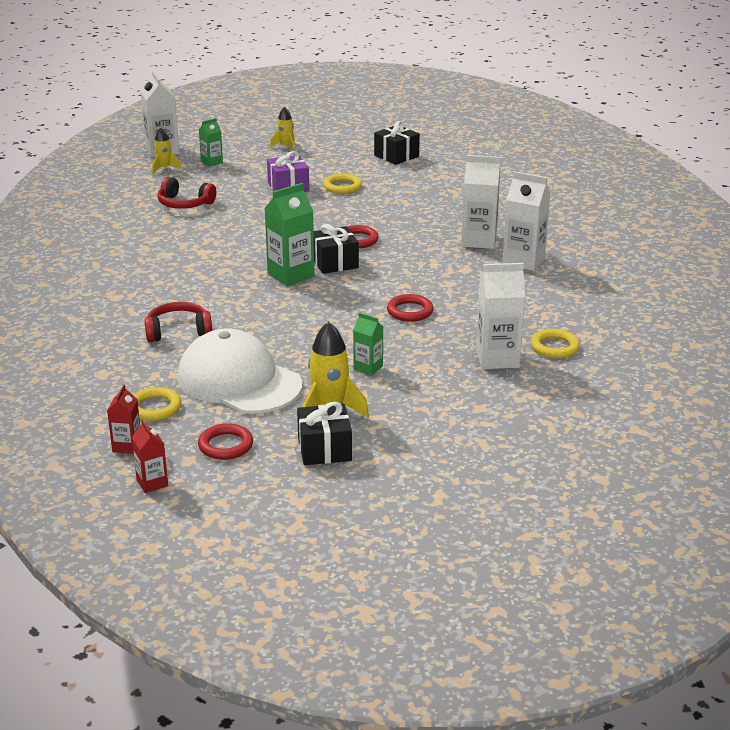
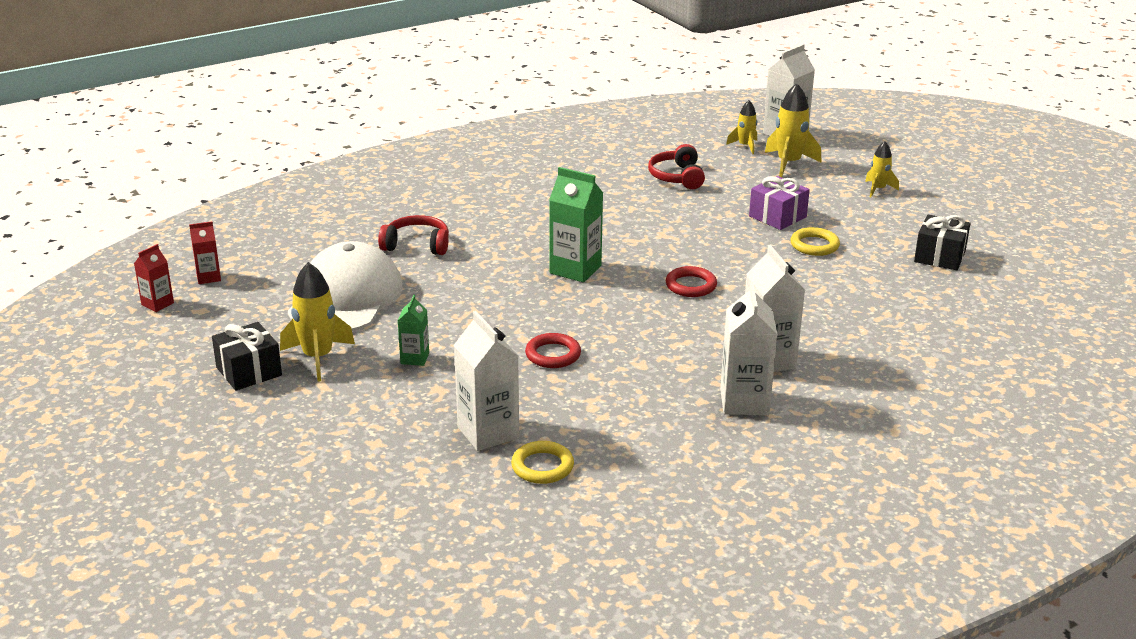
camera: 65 degrees right, 0 degrees up
yellow ring [133,387,181,421] -> none
red headphones [144,302,212,342] -> red headphones turned 45 degrees counterclockwise [378,215,449,255]
red ring [198,423,253,460] -> none
green carton [199,118,223,167] -> yellow rocket [765,83,822,177]
black gift [314,224,359,274] -> none

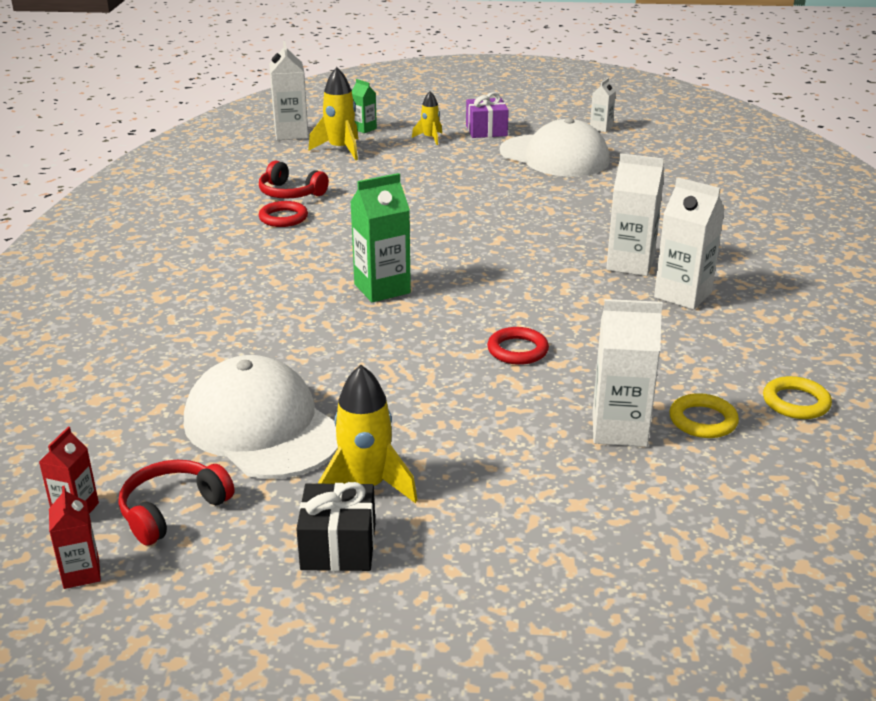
camera: 55 degrees left, 0 degrees up
red headphones [378,215,449,255] -> red headphones moved to [118,460,234,546]
green carton [398,295,429,366] -> green carton moved to [352,79,377,133]
red ring [666,266,717,297] -> red ring moved to [259,201,308,227]
yellow rocket [726,100,757,154] -> none
purple gift [749,176,810,230] -> purple gift moved to [466,92,509,138]
yellow ring [791,227,840,256] -> yellow ring moved to [763,376,832,419]
black gift [914,215,971,270] -> white cap [500,118,610,176]
none -> white carton [590,78,616,132]

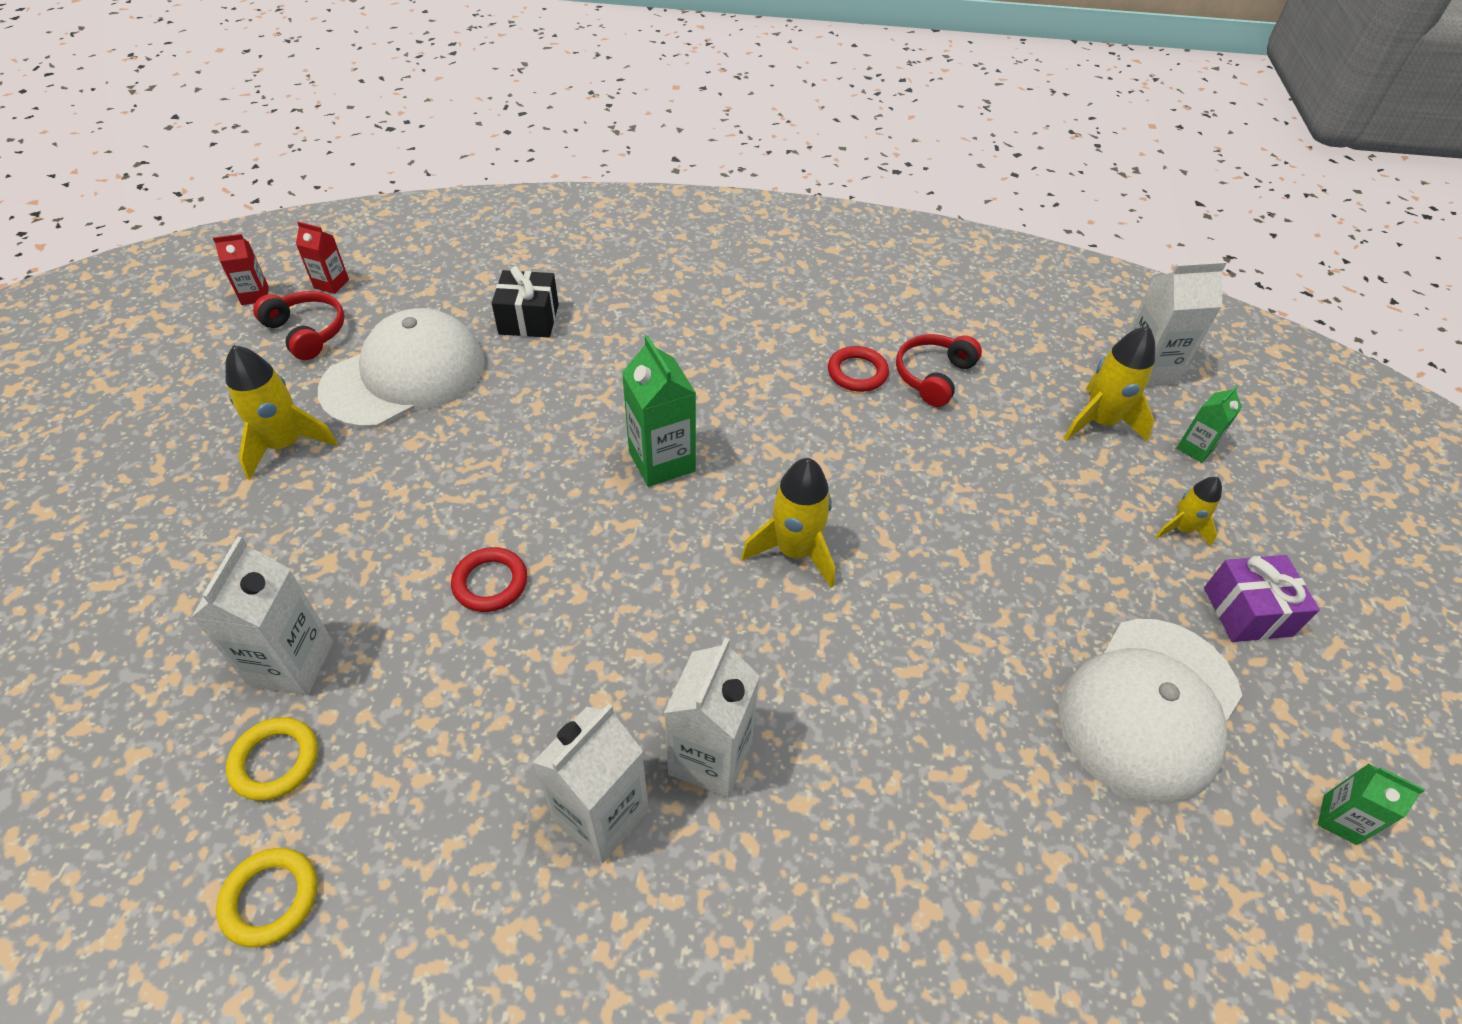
camera: 90 degrees right, 20 degrees up
black gift [296,482,375,571] -> black gift moved to [492,266,559,337]
white carton [590,78,616,132] -> green carton [1318,764,1425,845]
none -> yellow rocket [741,458,835,588]

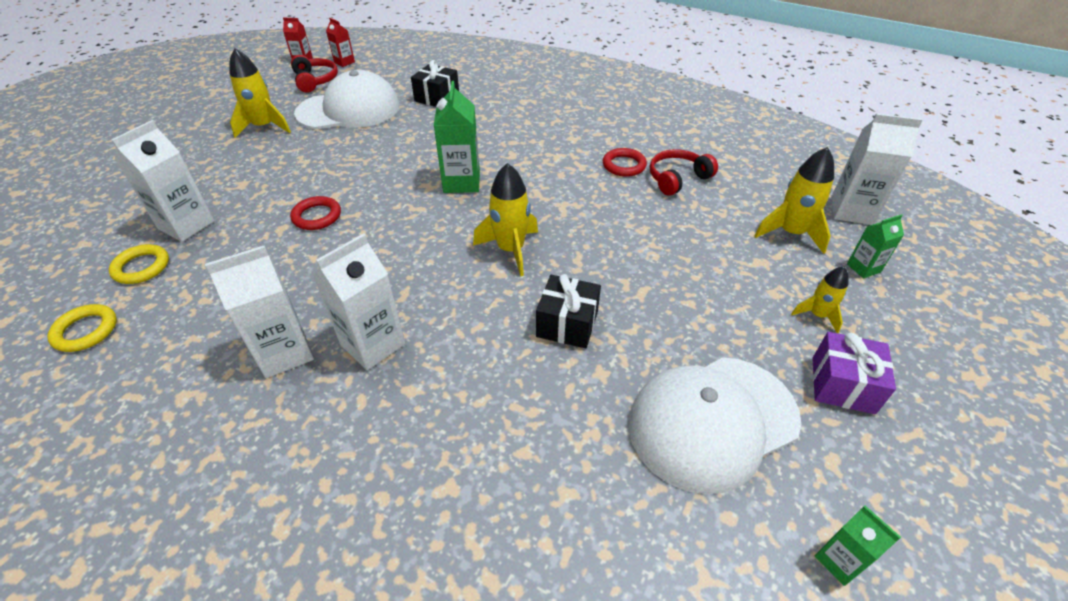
camera: 25 degrees right, 5 degrees down
none -> black gift [536,274,601,349]

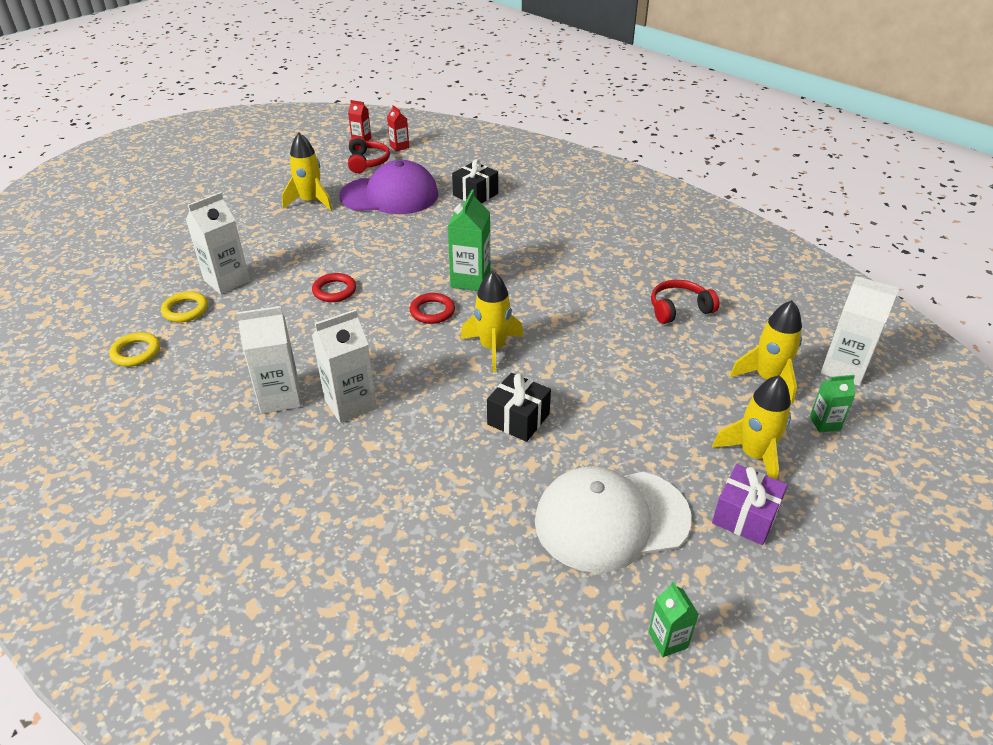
camera: 15 degrees right, 5 degrees down
white cap [294,70,400,129] -> purple cap [339,160,438,214]
red ring [603,148,647,177] -> red ring moved to [410,293,455,324]
yellow rocket [791,266,849,333] -> yellow rocket [712,375,791,480], size x1.68

